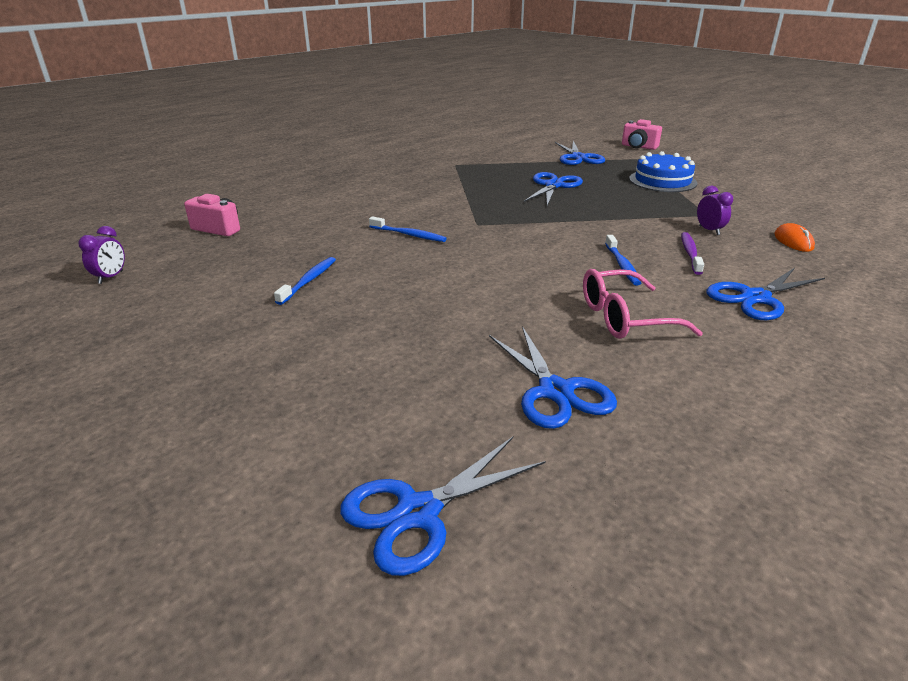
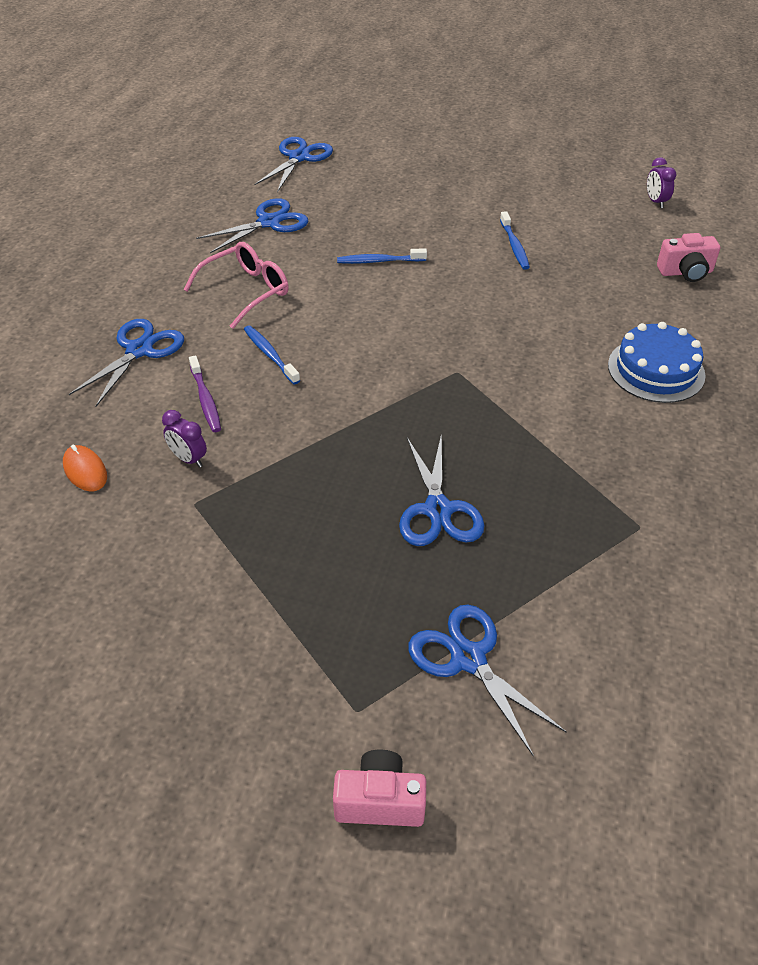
camera: 150 degrees right, 15 degrees up
blue toothbrush [369,216,447,242] -> blue toothbrush moved to [337,248,427,264]
blue scissors [489,326,617,429] -> blue scissors turned 105 degrees clockwise [196,198,308,253]
blue cake [629,151,697,192] -> blue cake moved to [608,322,706,403]

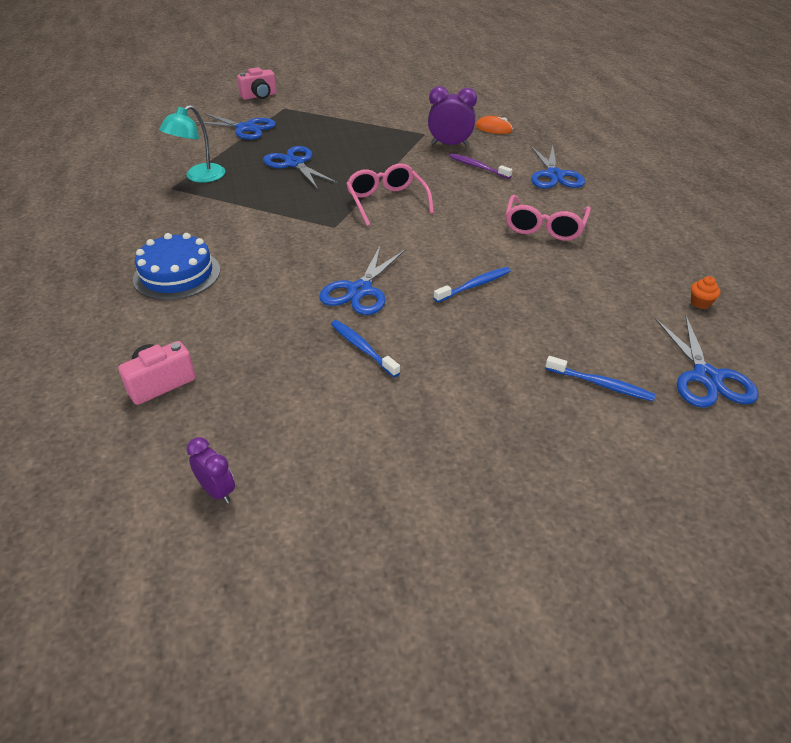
camera: 150 degrees right, 5 degrees down
purple clock [162,410,207,468] -> purple clock [428,86,477,147], size x1.64
blue scissors [196,198,308,253] -> blue scissors moved to [319,246,405,315]
blue toothbrush [244,325,300,384] -> blue toothbrush moved to [545,356,656,401]
none -> turquoise lamp [159,105,226,183]
none -> pink glasses [346,163,434,226]
none -> orange cupcake [691,276,721,309]

